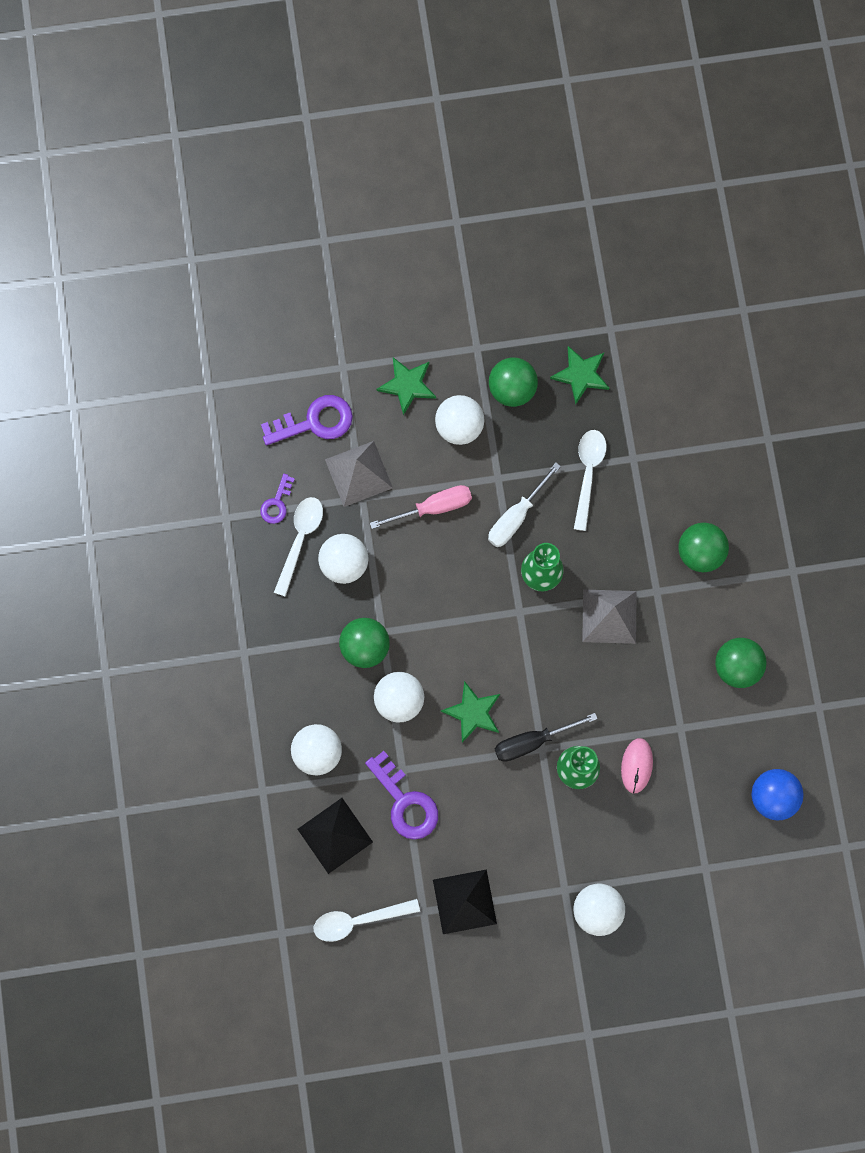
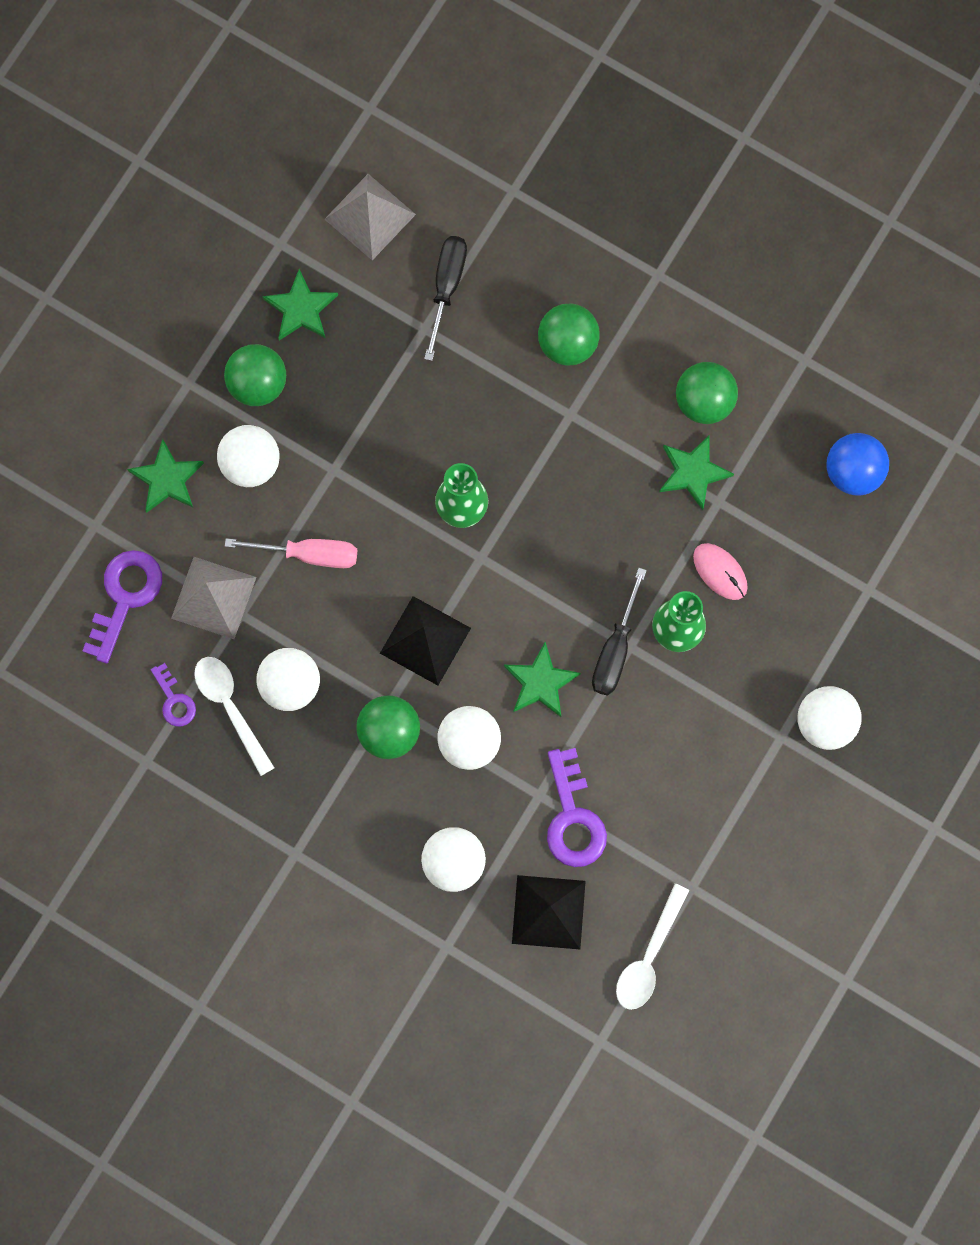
camera: 50 degrees left, 0 degrees up
purple key [365,751,438,840] -> purple key turned 75 degrees clockwise [547,748,607,867]
pink screwdriver [370,485,472,529] -> pink screwdriver turned 75 degrees clockwise [225,538,357,568]
black pyramid [433,869,497,934] -> black pyramid moved to [380,596,471,685]
white screwdriver [488,462,561,547] -> none
white spoon [574,430,607,531] -> none
grey pyramid [582,590,637,644] -> grey pyramid moved to [324,174,416,260]
none -> black screwdriver [424,236,467,361]
none -> green star [659,435,734,510]

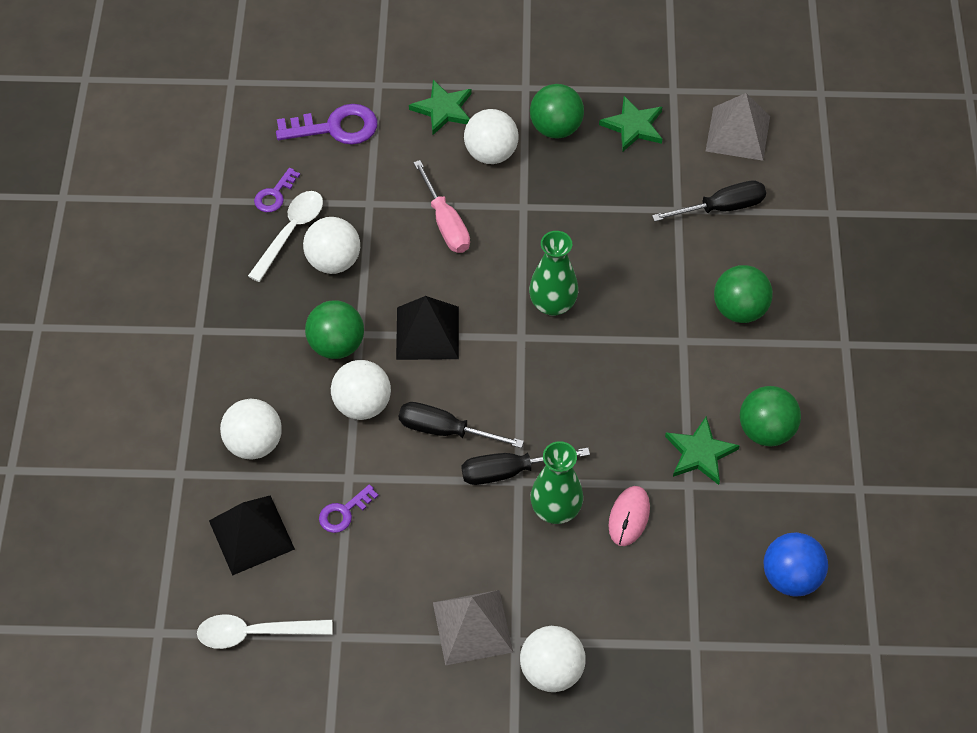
camera: 60 degrees right, 20 degrees down
grey pyramid [171,557,257,639] -> grey pyramid moved to [433,590,513,666]
green star [504,642,581,717] -> black screwdriver [399,402,524,448]
purple key [547,748,607,867] -> purple key [319,484,379,533], size x0.57

